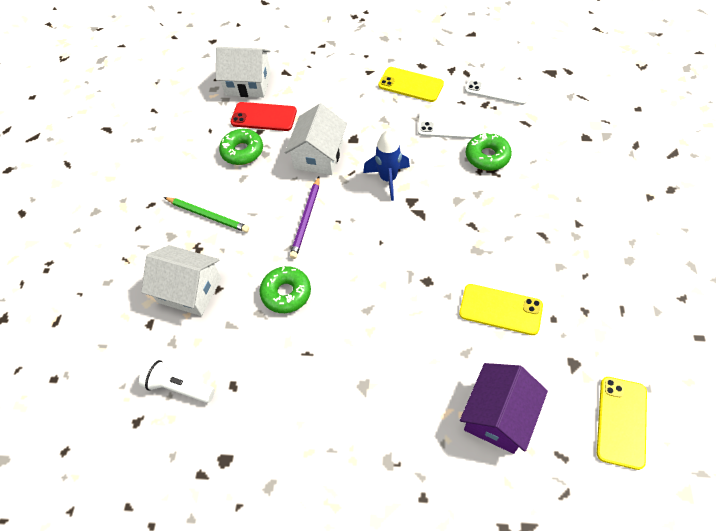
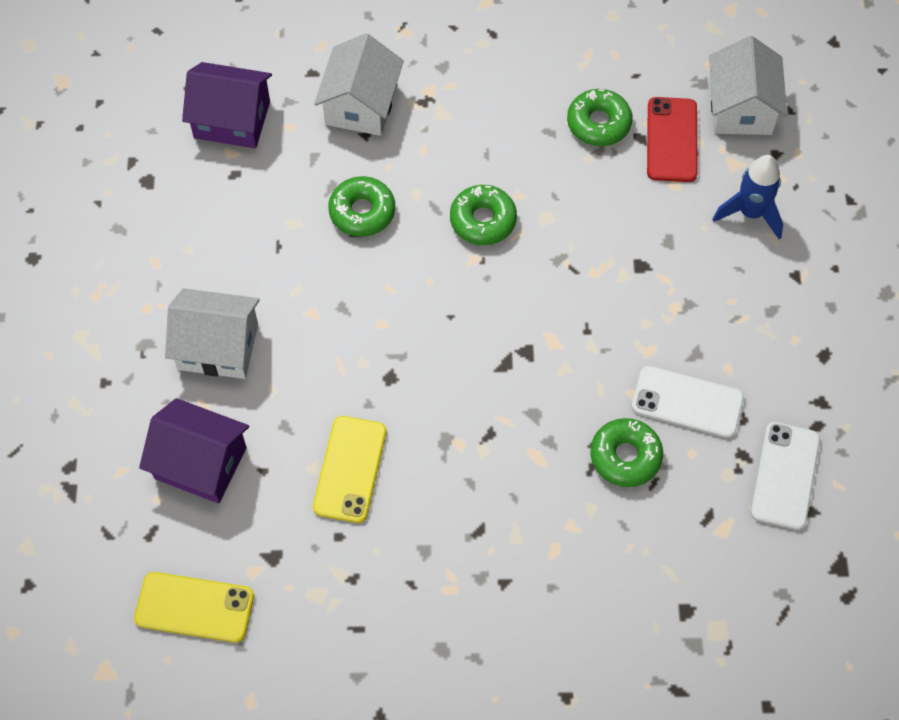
camera: 80 degrees right, 5 degrees up
white flashlight [139,359,215,403] -> purple house [182,62,272,148]
green pencil [164,197,249,233] -> none
white house [285,104,347,175] -> white house moved to [165,288,260,379]
purple pencil [290,177,320,259] -> green donut [450,185,517,245]
blue rocket [363,130,410,201] -> blue rocket moved to [712,155,783,239]
yellow phone [378,67,444,102] -> none
white phone [418,110,484,139] -> white phone turned 75 degrees counterclockwise [632,366,744,438]

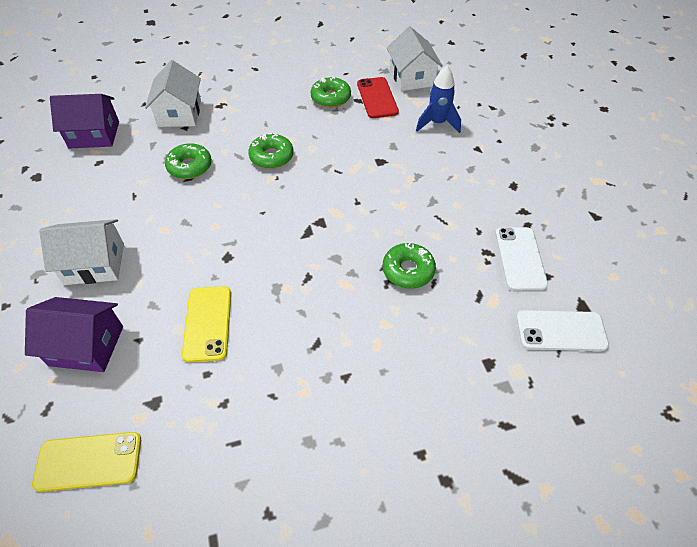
camera: 15 degrees left, 10 degrees down
white phone [632,366,744,438] -> white phone moved to [516,310,609,351]

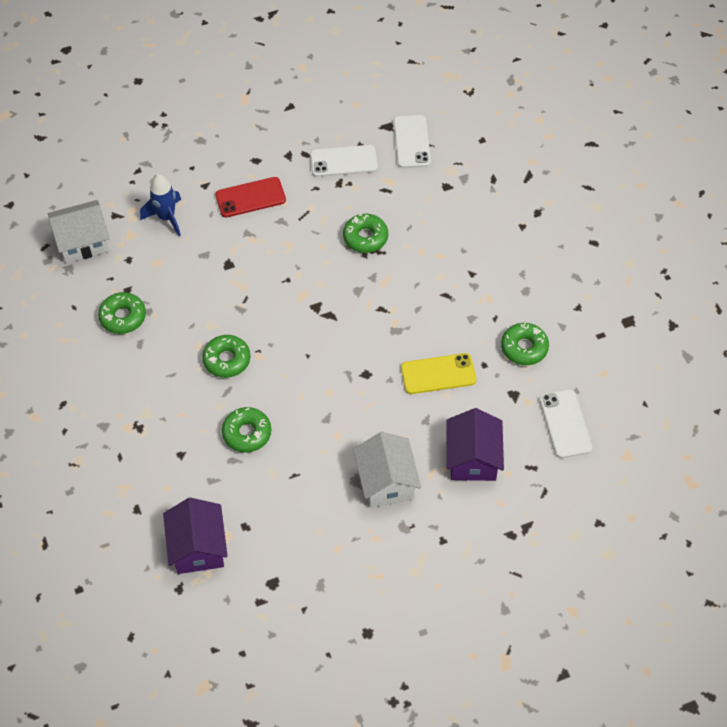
camera: 95 degrees left, 5 degrees up
yellow phone [32,432,141,492] -> white phone [539,389,592,458]
white house [145,60,201,127] -> none
red phone [357,77,399,118] -> red phone moved to [215,177,286,217]
none -> green donut [501,323,549,365]

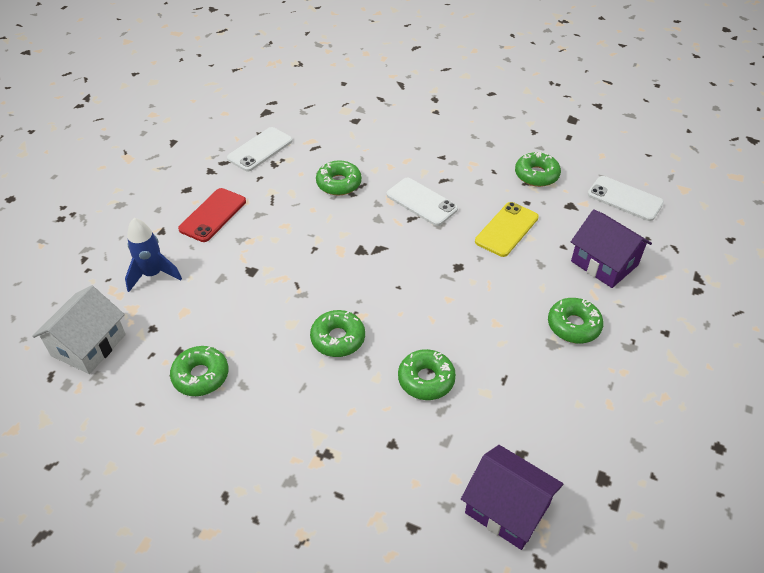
camera: 45 degrees left, 10 degrees down
white house [353,432,421,508] -> green donut [548,298,604,343]
white phone [394,115,431,168] -> white phone moved to [387,178,458,226]

